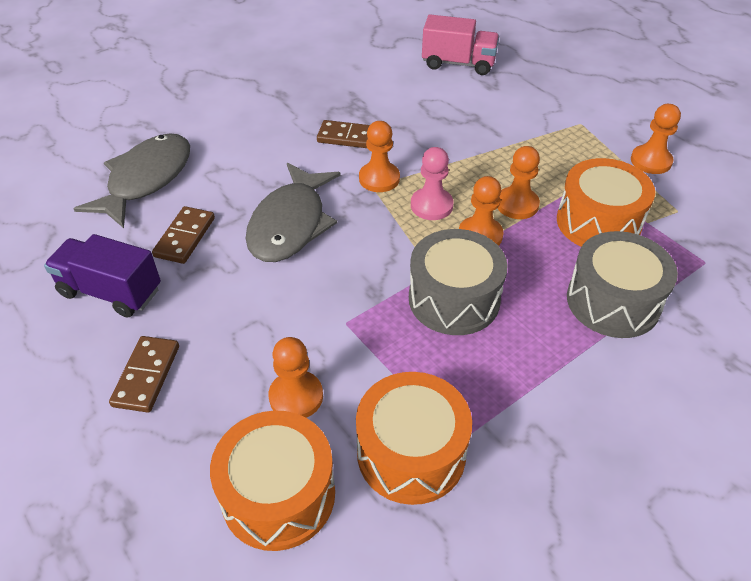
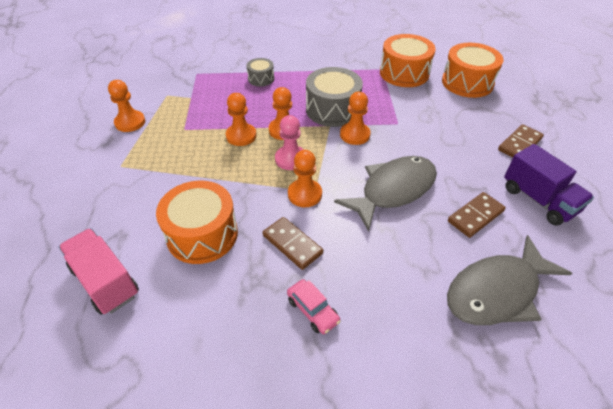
camera: 145 degrees left, 0 degrees up
orange pawn [269,337,323,418] -> orange pawn moved to [340,92,371,145]
orange drum [557,158,655,247] -> orange drum moved to [156,181,238,264]
grey drum [567,231,678,338] -> grey drum [246,58,274,86], size x0.53
none -> pink car [287,279,341,334]

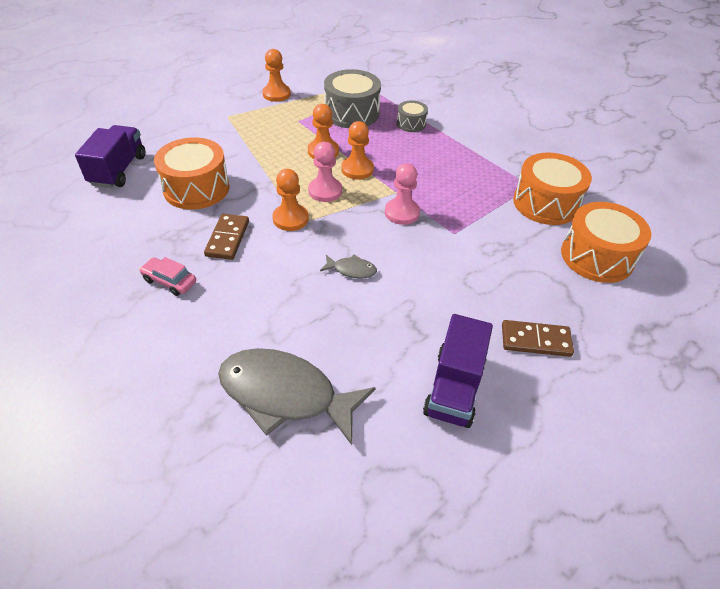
camera: 50 degrees right, 0 degrees up
pink truck [59,228,139,315] -> purple truck [75,125,145,188]
pink car [287,279,341,334] -> pink car turned 105 degrees clockwise [139,257,196,296]
grey drum [306,67,363,127] -> grey drum moved to [324,69,381,128]
grey fish [334,156,437,231] -> grey fish [320,255,377,279], size x0.43
orange pawn [340,92,371,145] -> pink pawn [385,163,420,225]
brown domino [448,192,506,238] -> none

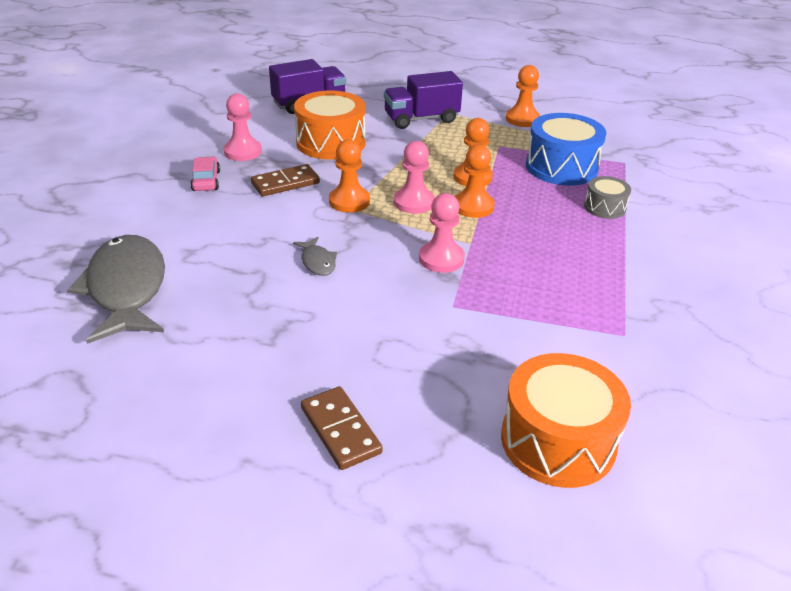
camera: 55 degrees right, 10 degrees down
grey drum [324,69,381,128] -> blue drum [526,113,606,186]
purple truck [423,314,493,428] -> purple truck moved to [384,71,463,129]
orange drum [513,152,592,225] -> none
none -> pink pawn [224,94,262,161]

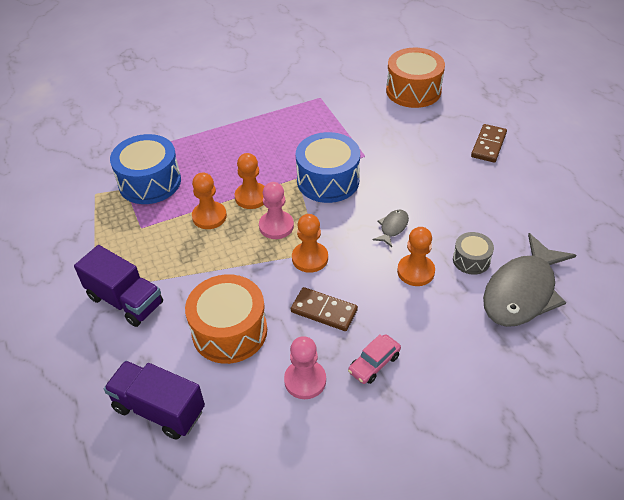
camera: 125 degrees left, 10 degrees up
pink pawn [419,193,465,273] -> blue drum [296,132,360,203]
orange pawn [506,65,540,127] -> orange pawn moved to [397,227,435,286]
grey drum [584,176,631,219] -> grey drum moved to [453,232,494,275]

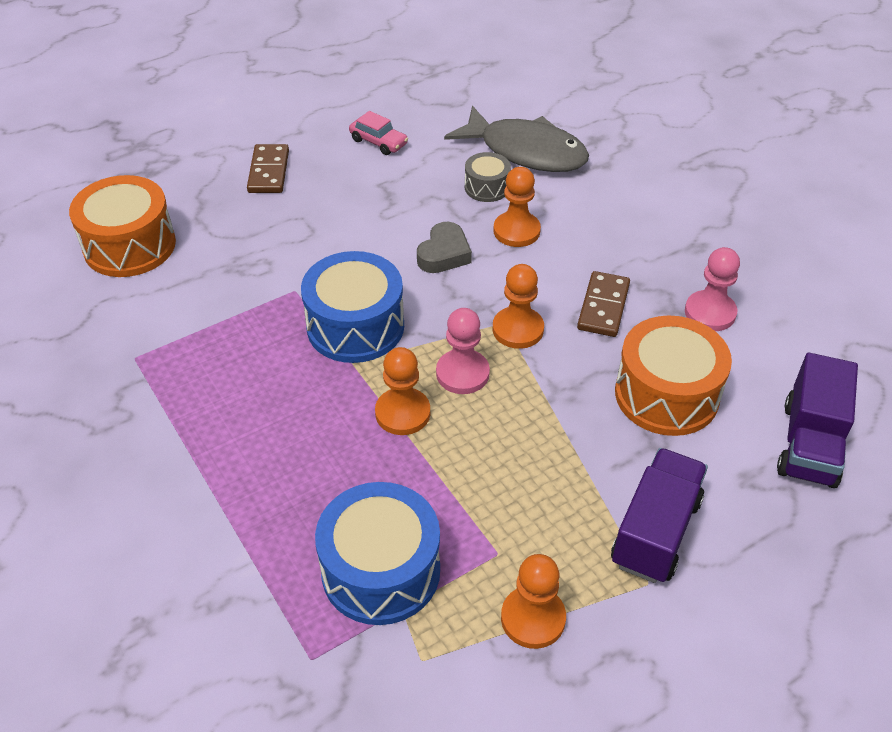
camera: 100 degrees left, 0 degrees up
orange pawn [192,172,227,229] -> orange pawn moved to [501,554,566,649]
pink car [348,334,401,384] -> pink car moved to [349,111,408,155]
grey fish [373,209,409,247] -> grey heart [417,222,472,273]
brown domino [471,124,507,163] -> brown domino turned 75 degrees clockwise [247,144,289,193]

